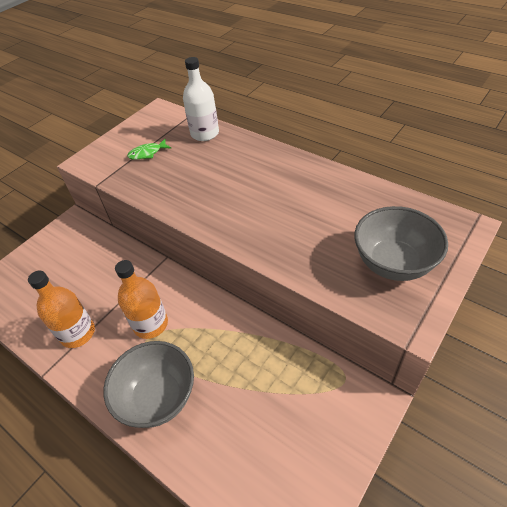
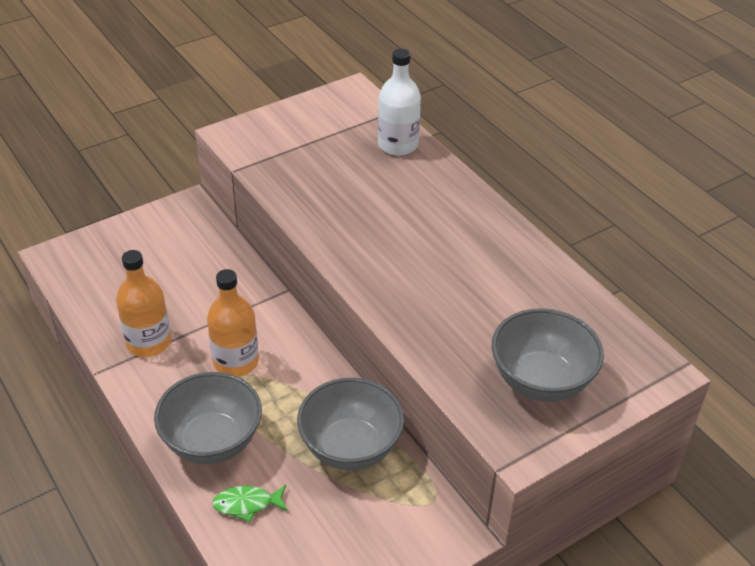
camera: 15 degrees right, 5 degrees down
green fish [127,139,171,160] -> green fish moved to [212,485,288,522]
none -> grey bowl [297,378,404,470]

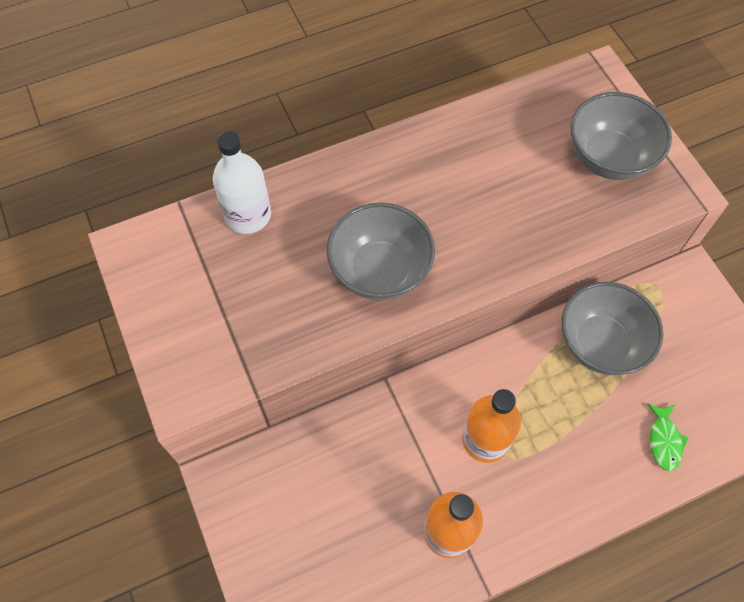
camera: 80 degrees left, 20 degrees up
grey bowl [154,372,262,464] -> grey bowl moved to [327,203,435,301]

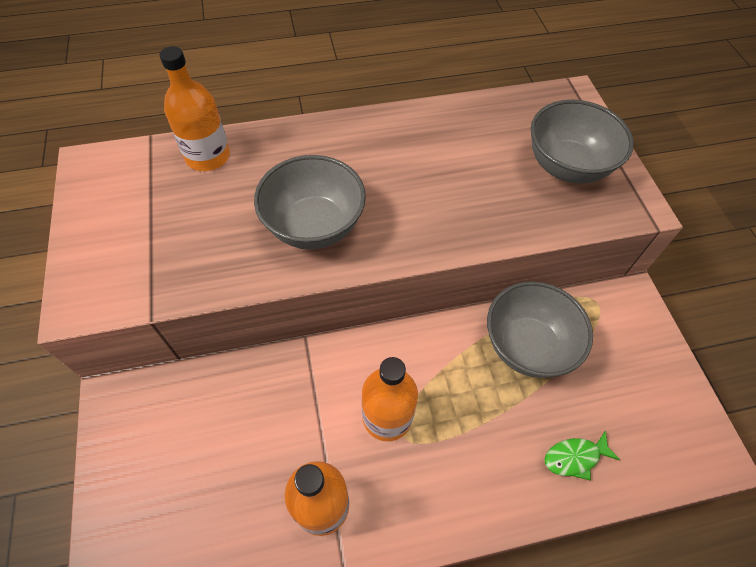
camera: 10 degrees right, 5 degrees down
white bottle [213,131,271,234] -> orange bottle [159,46,230,171]
green fish [647,403,688,471] -> green fish turned 60 degrees clockwise [544,430,620,480]

